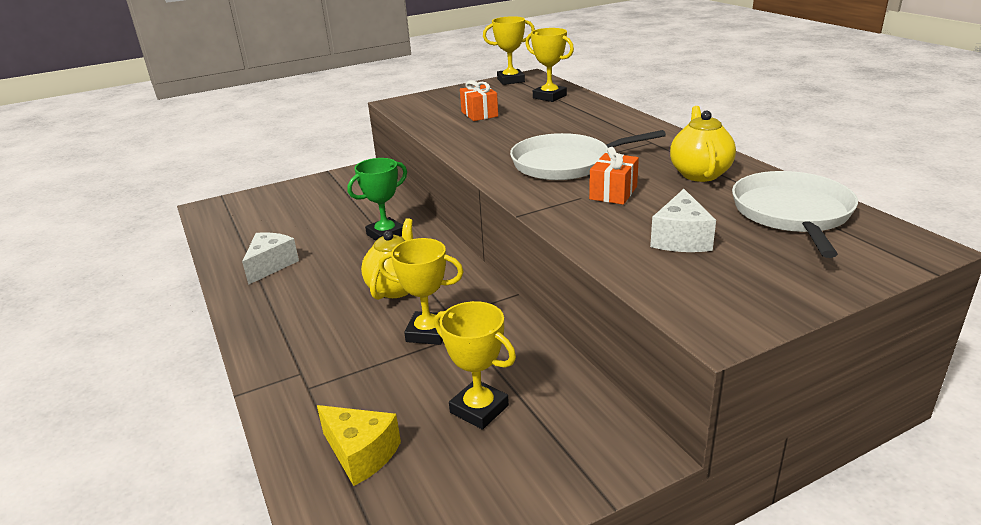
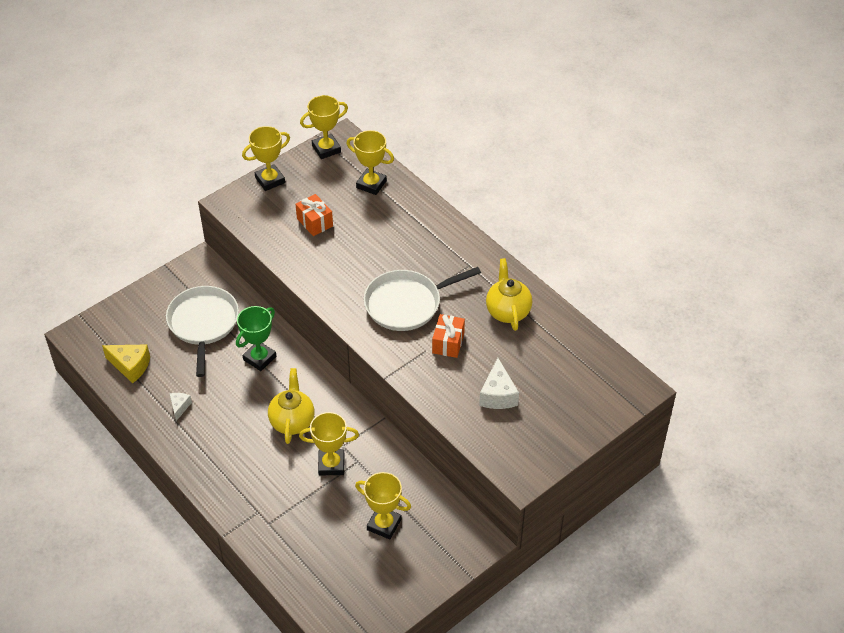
camera: 15 degrees left, 20 degrees up
white cheese [242,232,299,285] -> white cheese [170,393,192,421], size x0.58
yellow cheese [317,405,401,486] -> yellow cheese moved to [102,345,150,383]
white pan [732,171,858,258] -> white pan moved to [166,286,239,377]
none -> yellow trophy [242,126,290,191]

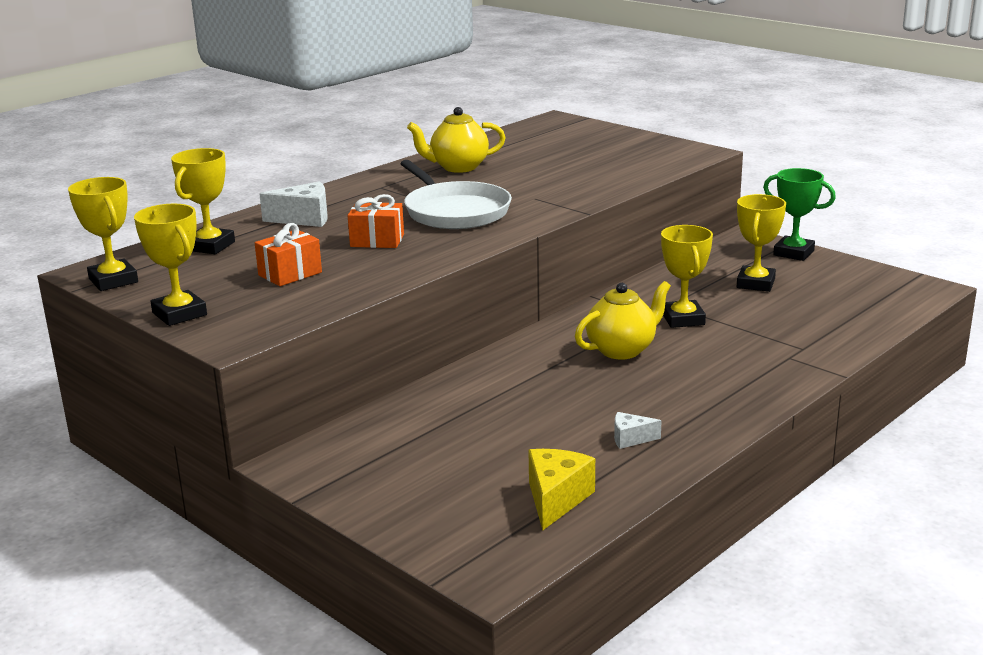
camera: 95 degrees left, 25 degrees down
white pan [166,286,239,377] -> none
green trophy [236,306,277,371] -> green trophy moved to [763,168,836,261]
yellow teapot [268,368,314,444] -> yellow teapot turned 150 degrees clockwise [575,281,671,360]
orange gift [432,314,465,358] -> orange gift moved to [347,194,404,248]
white cheese [479,358,519,409] -> white cheese moved to [260,181,328,227]

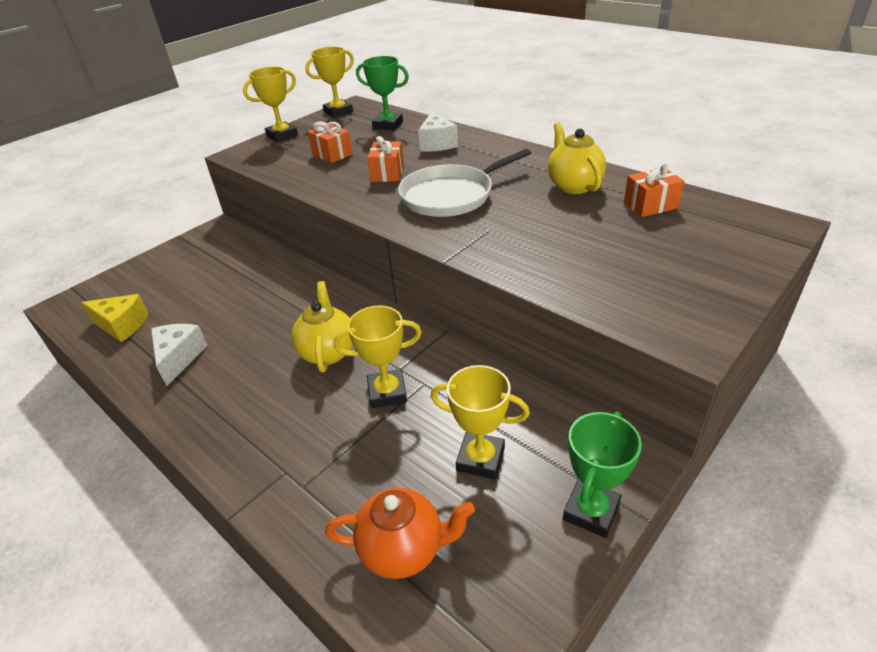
camera: 90 degrees right, 15 degrees up
yellow trophy [171,148,235,254] -> green trophy [356,56,409,130]
yellow teapot [575,281,671,360] -> yellow teapot turned 150 degrees counterclockwise [292,281,353,372]
white cheese [614,412,662,449] -> white cheese [151,324,208,386], size x1.72
none -> orange teapot [325,488,475,579]
none -> orange gift [624,163,685,217]

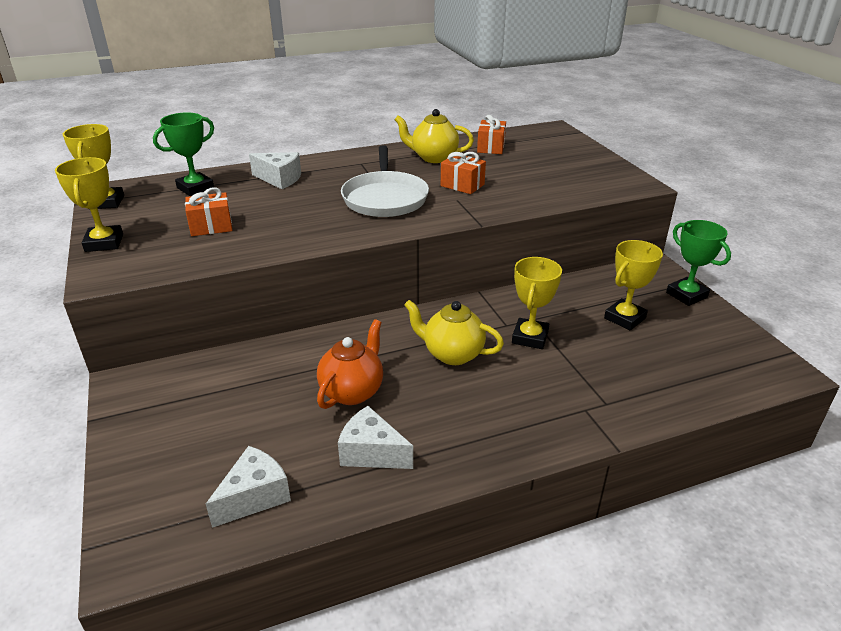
camera: 65 degrees left, 5 degrees down
yellow cheese [81,294,149,342] -> white cheese [206,446,291,528]
orange teapot [325,488,475,579] -> orange teapot moved to [317,319,383,409]
orange gift [367,136,404,182] -> orange gift moved to [441,152,486,194]

